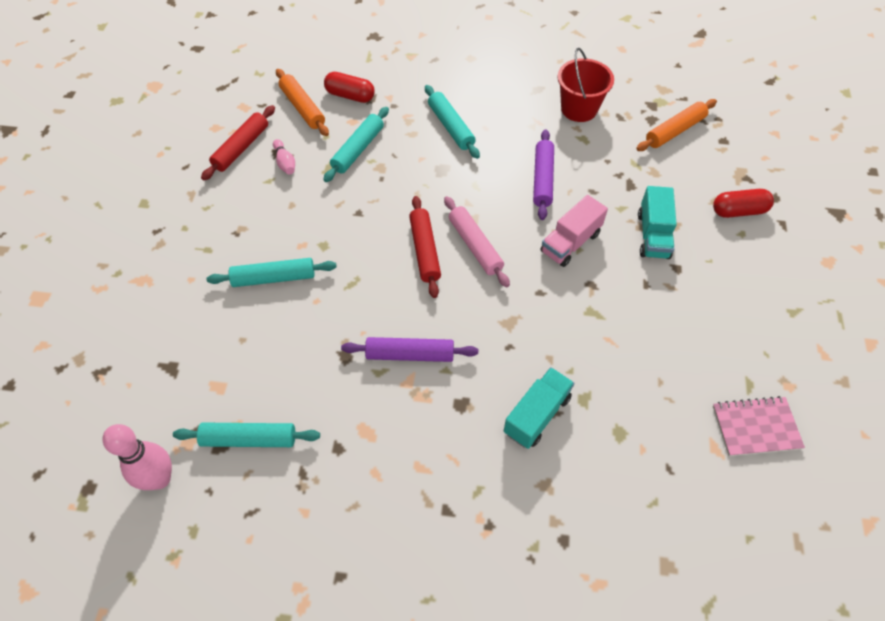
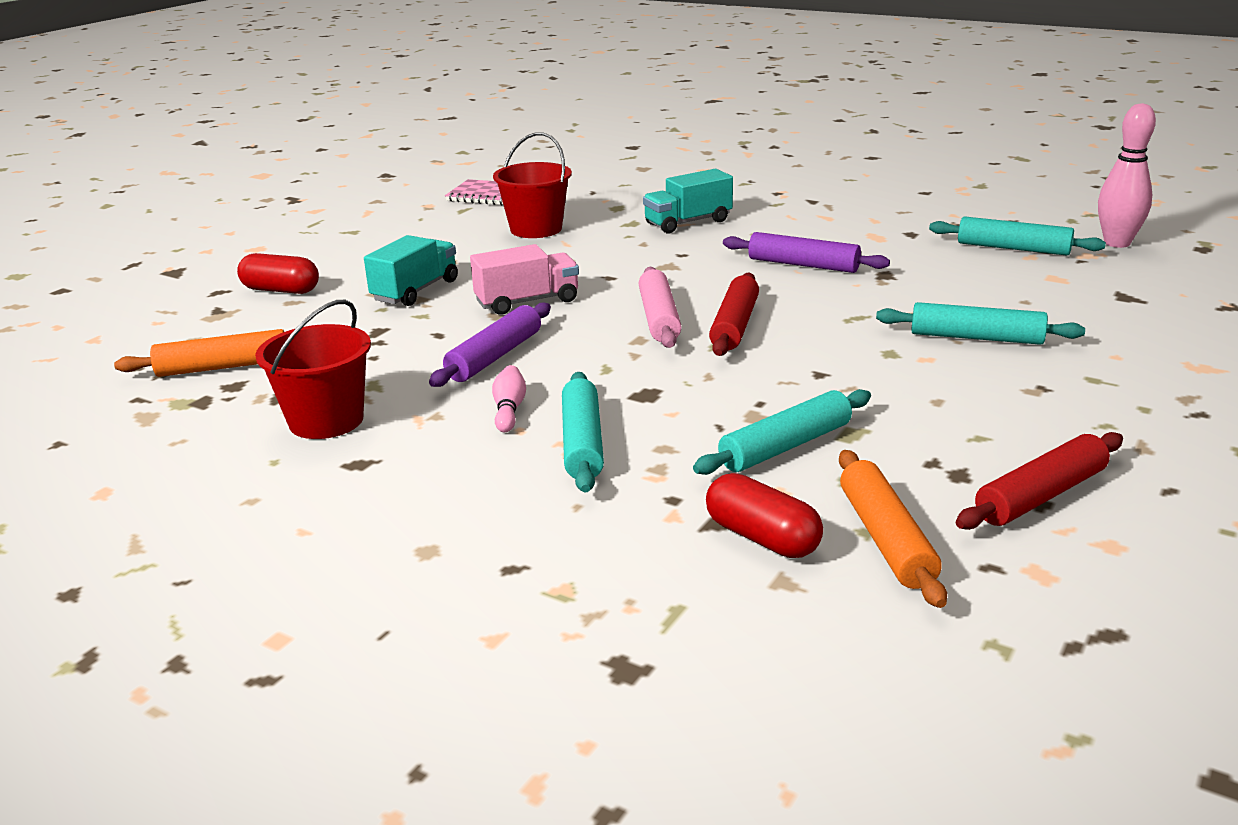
camera: 155 degrees left, 30 degrees down
pink bowling pin [273,139,295,174] -> pink bowling pin moved to [492,365,526,432]
none -> red bucket [493,132,572,238]

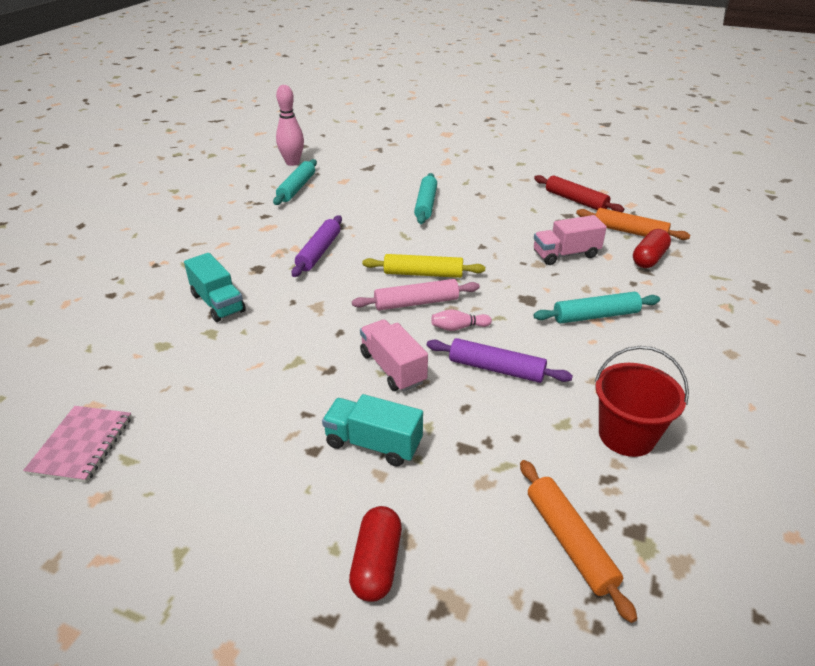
camera: 100 degrees left, 10 degrees up
pink bowling pin [492,365,526,432] -> pink bowling pin moved to [431,309,492,331]
red bucket [493,132,572,238] -> none
turquoise rolling pin [693,389,871,475] -> pink truck [534,215,607,265]
red rolling pin [709,273,759,356] -> yellow rolling pin [362,254,485,278]
orange rolling pin [839,450,947,608] -> orange rolling pin turned 45 degrees clockwise [576,208,690,240]

